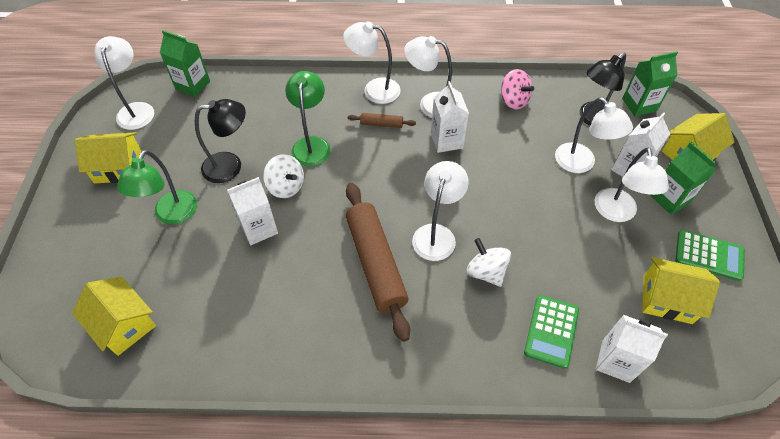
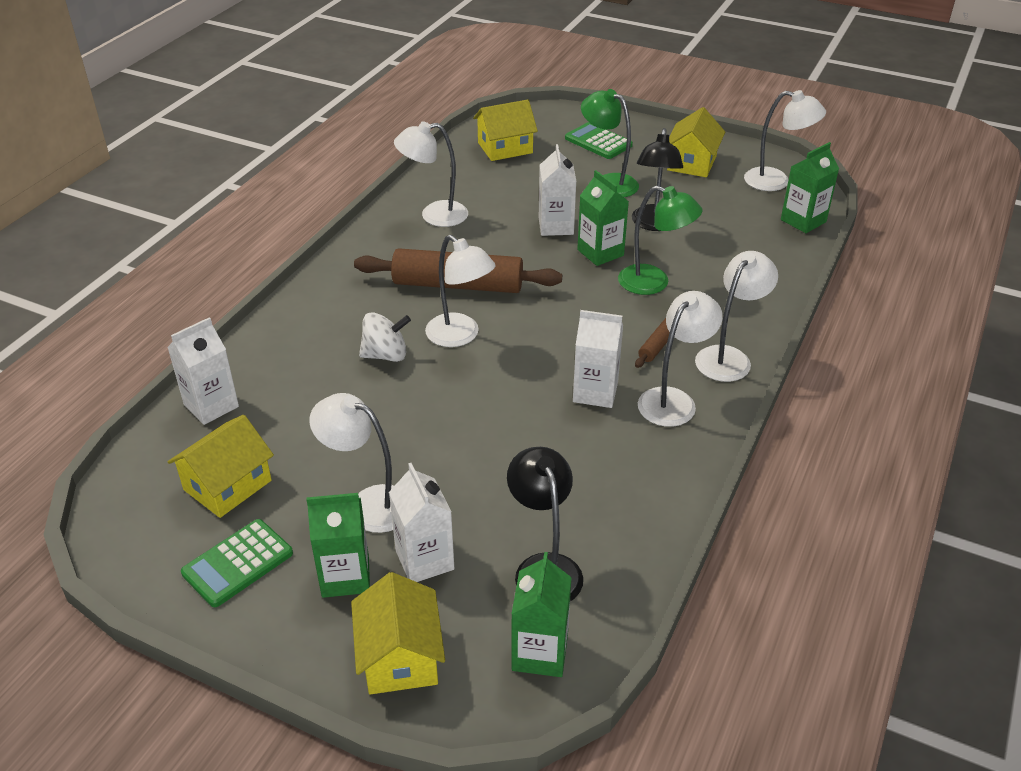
camera: 115 degrees right, 15 degrees down
white spinning top [263,154,304,198] -> green carton [577,170,629,266]
pink spinning top [501,69,534,109] -> none
green calculator [524,295,579,369] -> green calculator moved to [565,122,633,159]
white lamp [555,97,633,173] -> white lamp moved to [394,121,468,227]

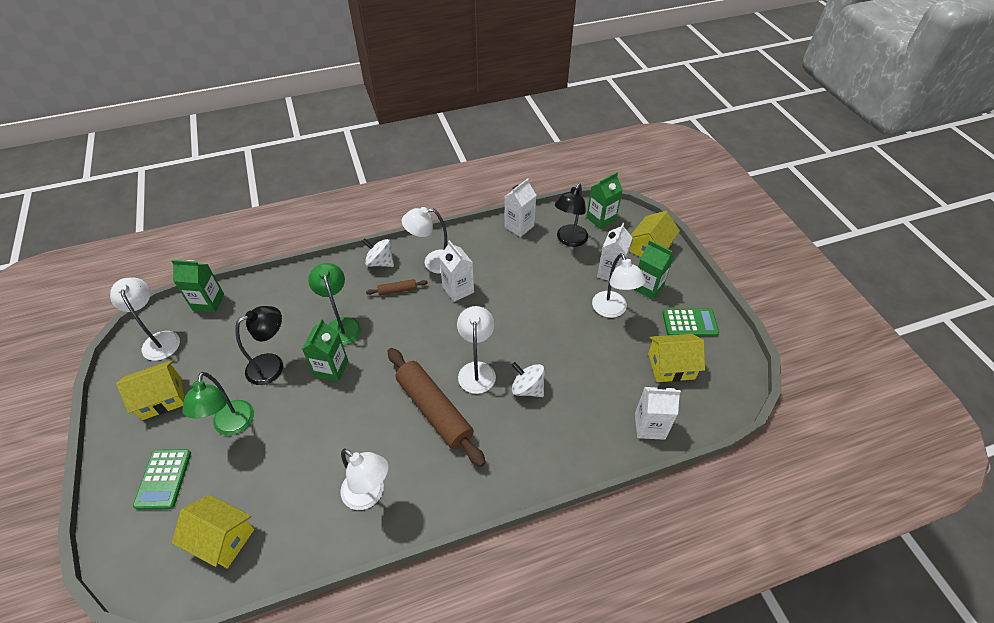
camera: 135 degrees left, 10 degrees up
white carton [539,144,576,236] -> white carton moved to [504,179,536,237]
white lamp [695,251,778,382] -> white spinning top [362,238,394,267]

